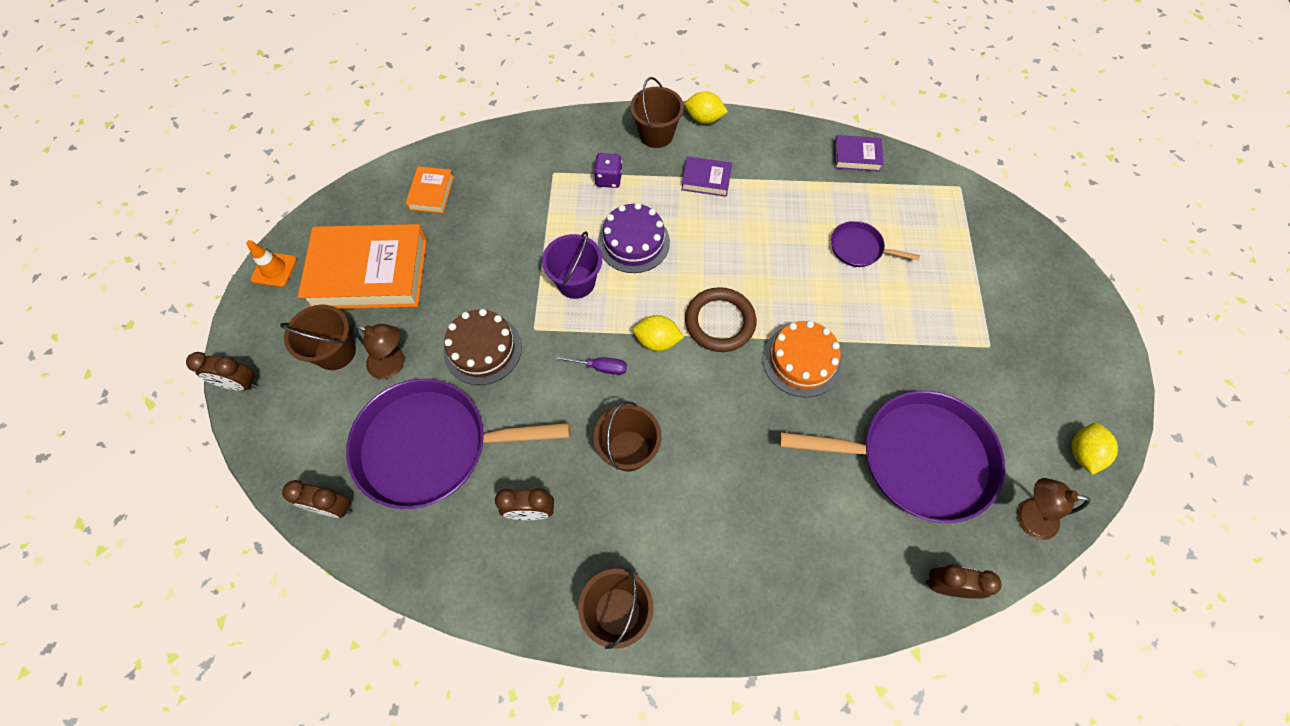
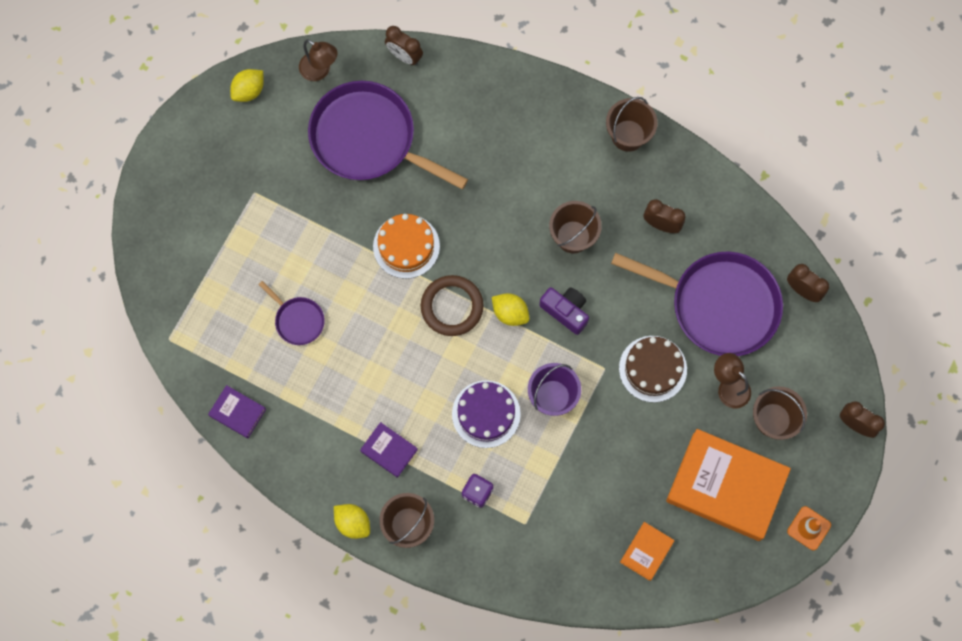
camera: 155 degrees left, 10 degrees up
purple screwdriver [554,356,627,375] -> purple camera [539,287,589,335]

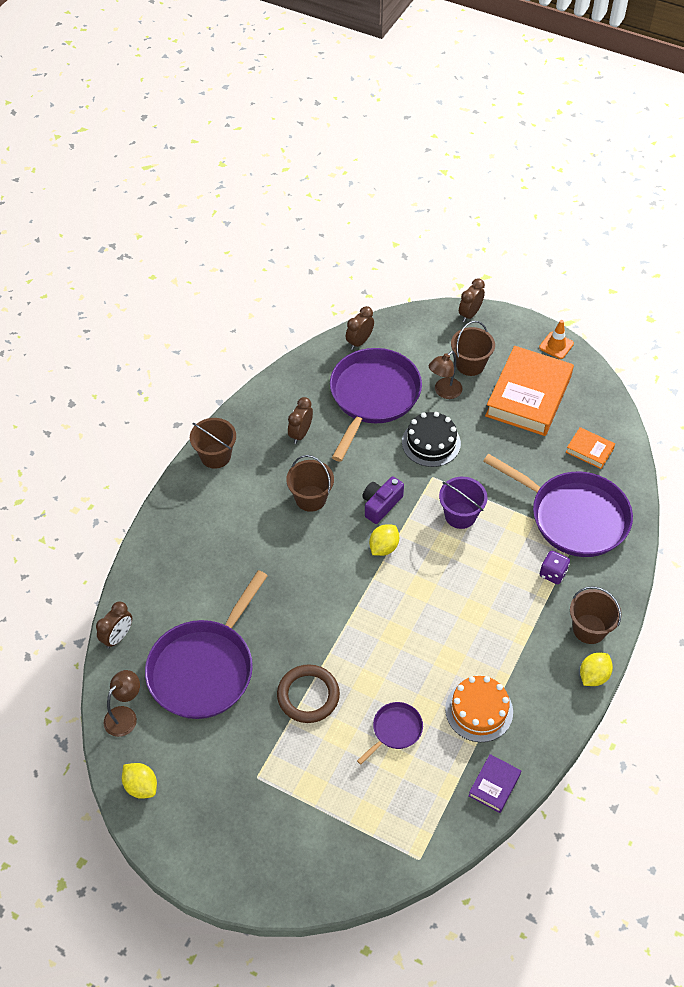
camera: 90 degrees left, 20 degrees down
purple book [360,422,418,478] -> none
orange cake [373,214,440,279] -> orange cake moved to [445,676,513,742]
brown ring [421,275,484,336] -> brown ring moved to [277,664,340,723]
purple cake [452,380,521,448] -> none
brown cake [619,336,687,402] -> black cake [402,412,461,467]
none -> purple pan [483,454,633,557]

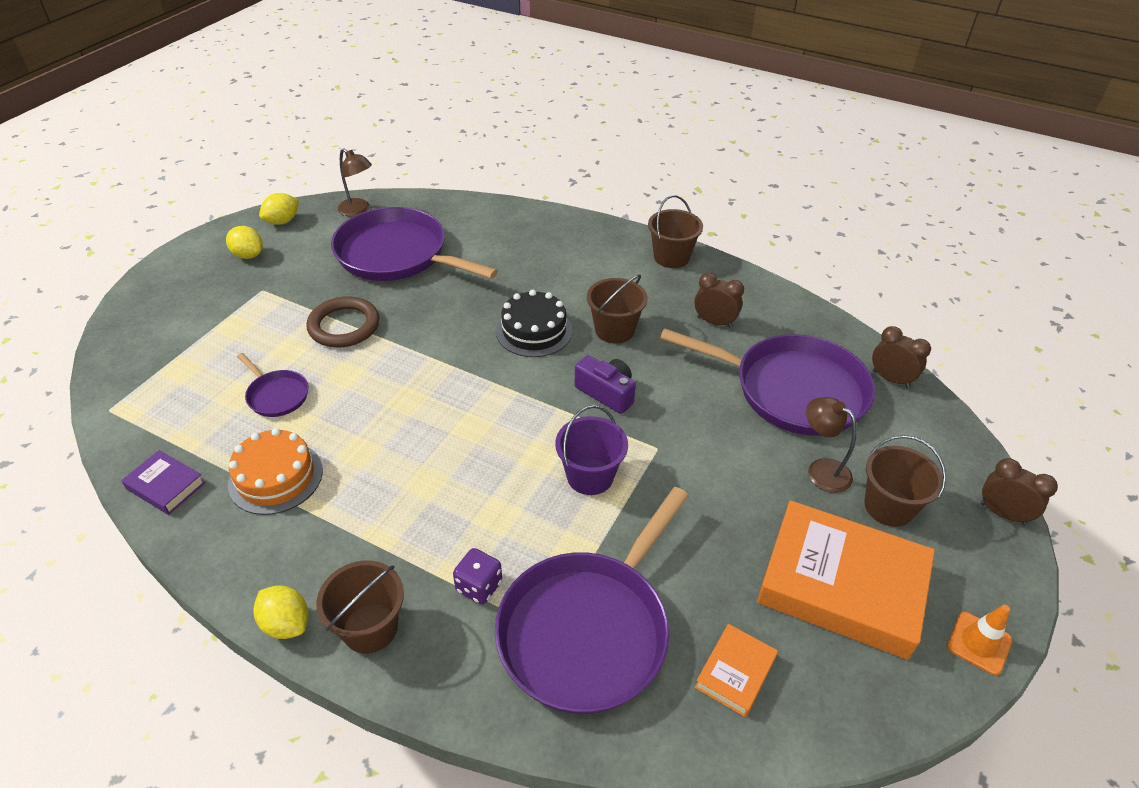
camera: 90 degrees right, 10 degrees down
brown clock [96,602,132,649] -> none
yellow lemon [369,524,399,556] -> yellow lemon moved to [226,226,263,259]
black cake [402,412,461,467] -> black cake moved to [496,290,573,357]

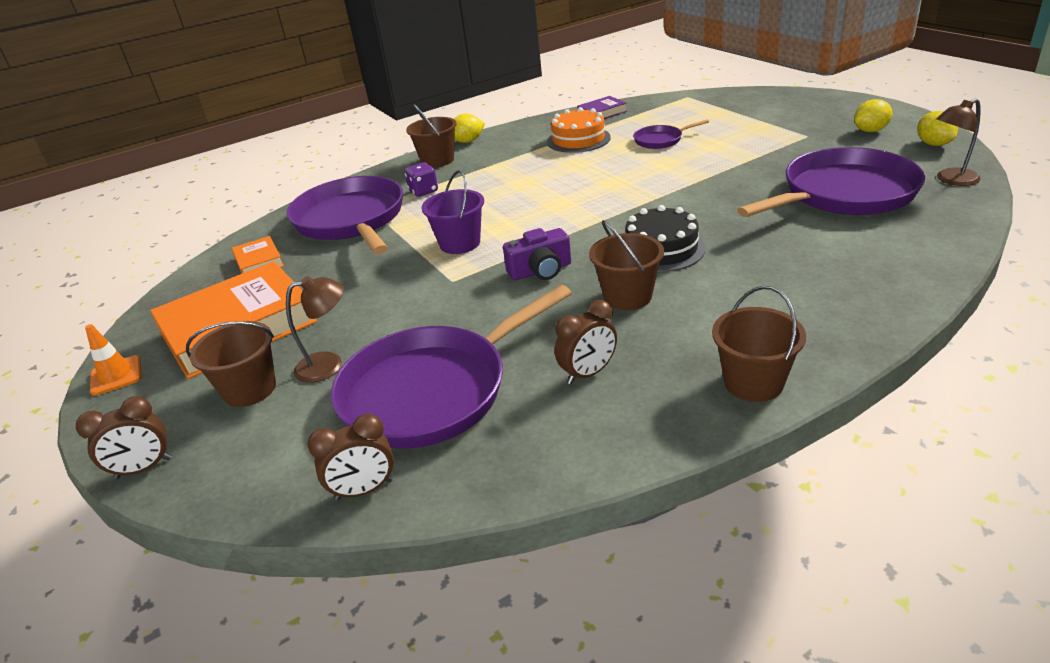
camera: 125 degrees right, 10 degrees down
brown ring [306,296,379,348] -> none

